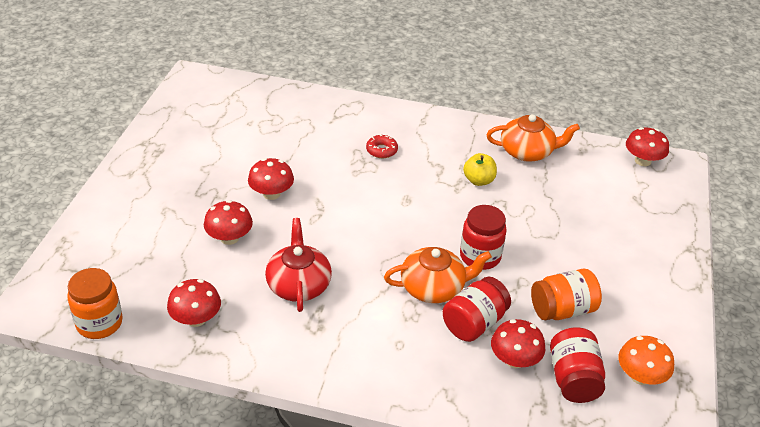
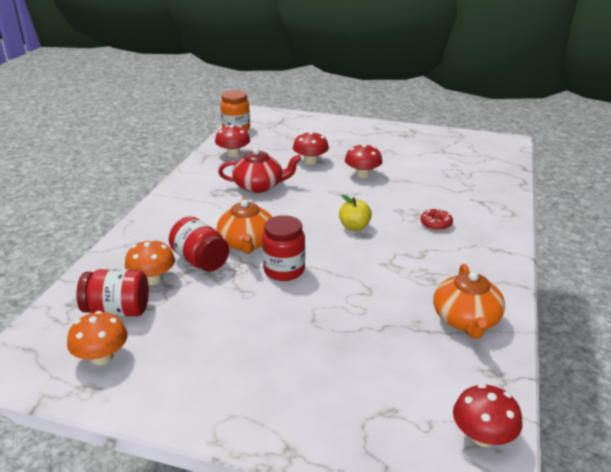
camera: 95 degrees right, 10 degrees down
yellow apple [463,153,497,186] -> yellow apple moved to [339,195,372,231]
red mushroom [491,319,545,368] -> orange mushroom [125,239,175,285]
orange jar [531,269,602,320] -> none

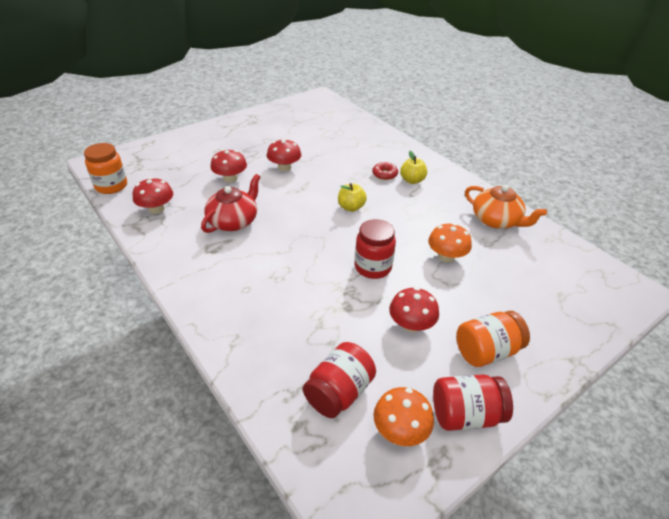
camera: 55 degrees left, 10 degrees up
orange mushroom [125,239,175,285] -> orange mushroom moved to [428,223,472,262]
red jar [169,217,229,272] -> red jar moved to [433,374,513,431]
orange teapot [217,198,272,254] -> none
red mushroom [453,384,522,447] -> red mushroom moved to [389,287,439,332]
none -> yellow apple [400,151,427,184]
none -> orange jar [456,311,530,367]

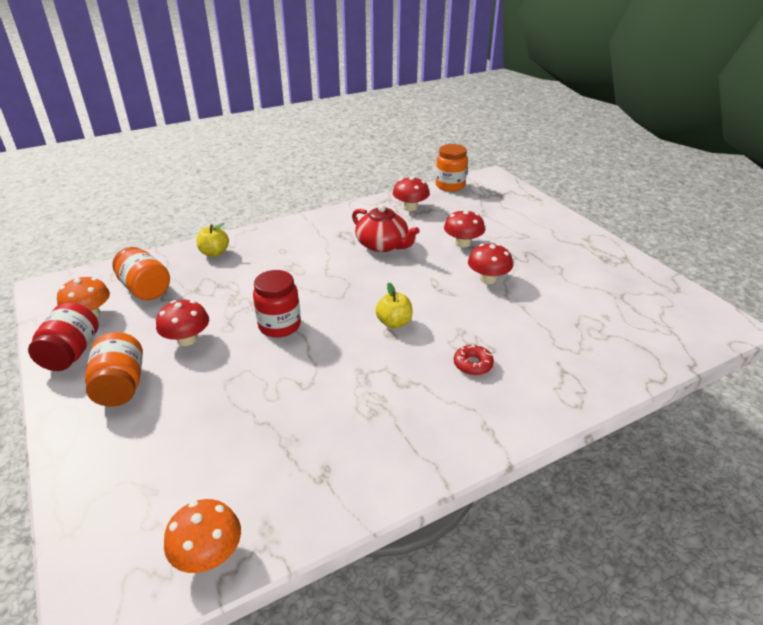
camera: 100 degrees right, 5 degrees down
red jar [303,342,376,418] -> orange jar [112,247,170,300]
yellow apple [400,151,427,184] -> yellow apple moved to [197,223,229,257]
orange mushroom [428,223,472,262] -> orange mushroom moved to [164,499,241,573]
orange teapot [465,185,547,229] -> none

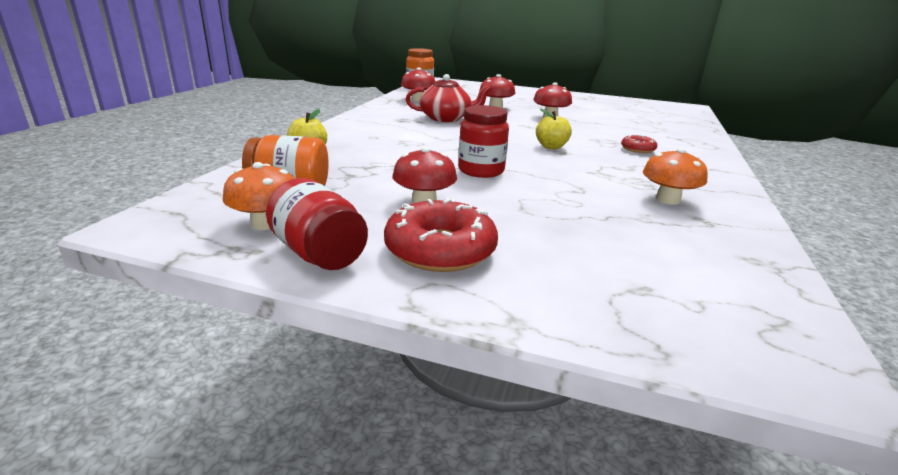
camera: 45 degrees left, 10 degrees down
orange jar [85,332,143,407] -> red donut [384,198,498,272]
orange mushroom [164,499,241,573] -> orange mushroom moved to [643,148,708,205]

